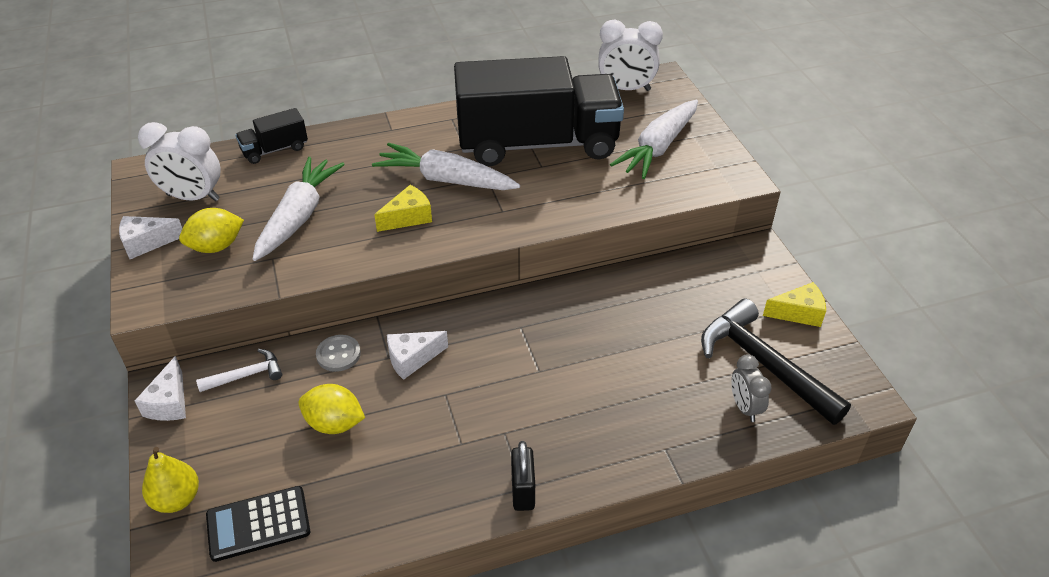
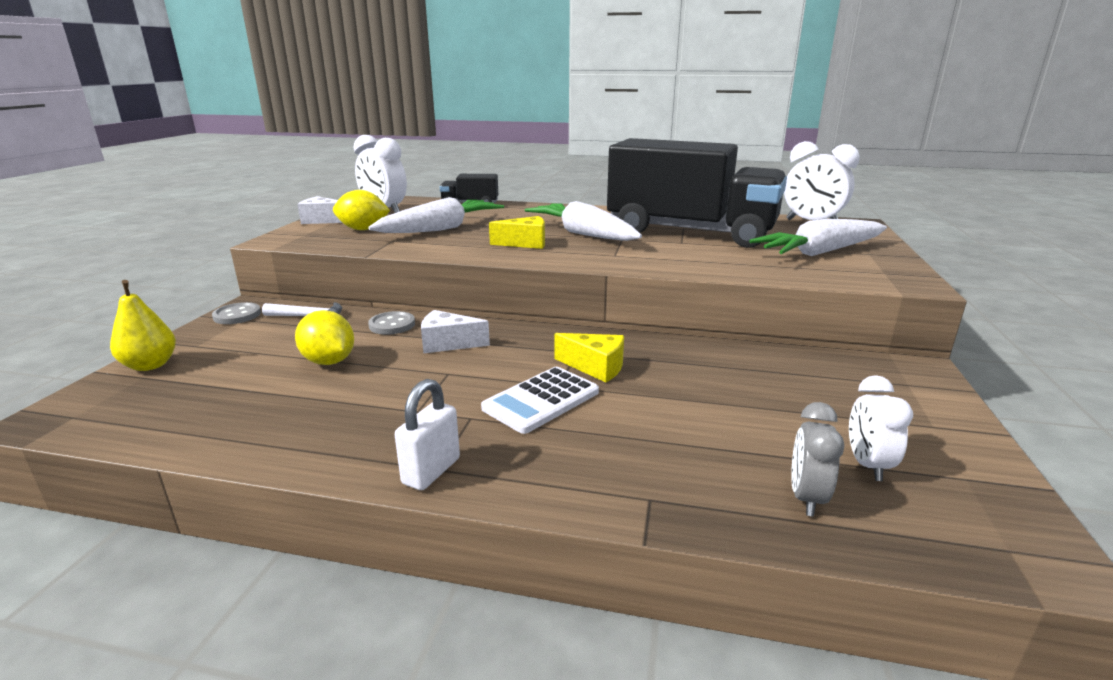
camera: 30 degrees right, 20 degrees down
white cheese [135,356,186,421] -> grey button [212,302,261,324]
black calculator [206,486,310,562] -> none
black padlock [511,441,535,511] -> white padlock [395,379,460,490]
black hammer [701,299,851,425] -> white clock [849,375,913,481]
yellow cheese [763,282,826,327] -> yellow cheese moved to [554,333,624,382]
none -> white calculator [481,367,599,434]

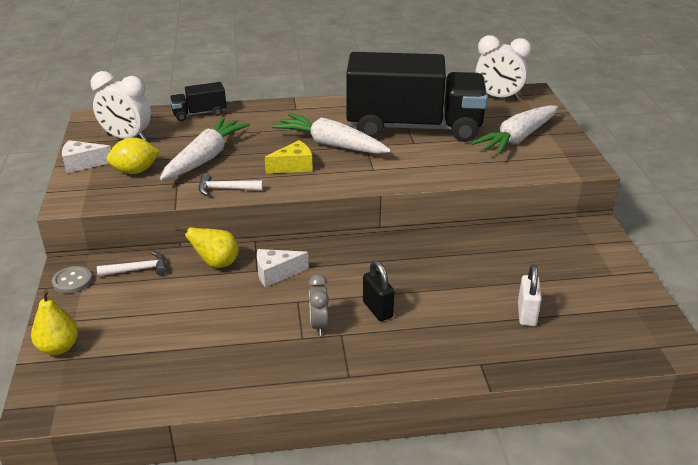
camera: 20 degrees left, 10 degrees up
yellow lemon [295,310,354,365] -> none
grey button [368,311,415,335] -> yellow pear [175,227,239,268]
white padlock [395,379,460,490] -> white padlock moved to [518,265,541,326]
white calculator [481,367,599,434] -> black padlock [363,260,394,321]
yellow cheese [554,333,624,382] -> none
grey clock [791,402,844,517] -> grey clock moved to [308,274,329,336]
white clock [849,375,913,481] -> none
none -> white hammer [199,173,263,196]

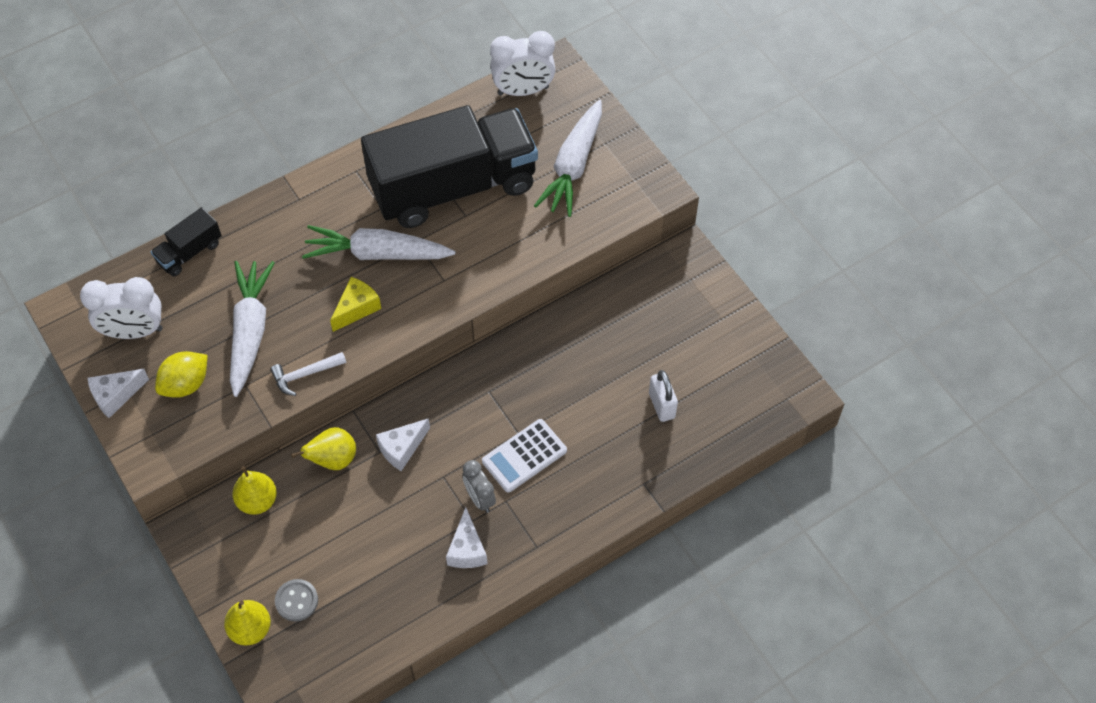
camera: 25 degrees left, 25 degrees up
grey button [52,266,92,294] -> grey button moved to [275,579,318,622]
white hammer [97,251,167,276] -> yellow pear [232,466,277,515]
black padlock [363,260,394,321] -> white calculator [482,419,567,493]
none -> white cheese [446,507,488,568]

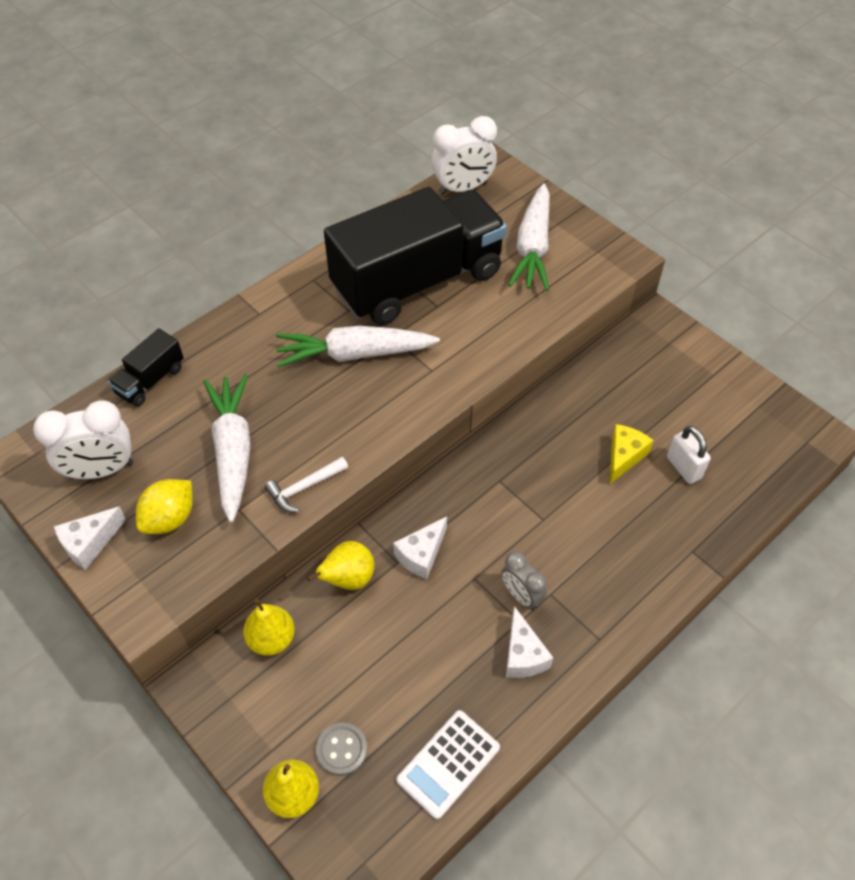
camera: 10 degrees left, 5 degrees down
yellow cheese [330,277,381,332] -> yellow cheese moved to [610,424,654,484]
white calculator [482,419,567,493] -> white calculator moved to [397,710,500,819]

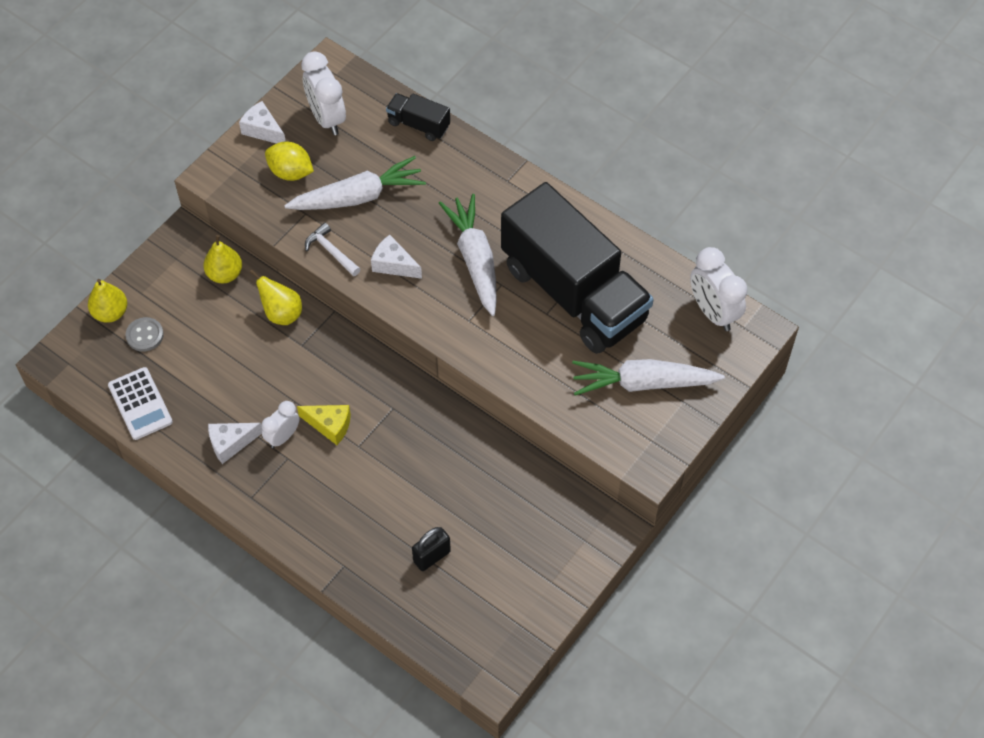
camera: 80 degrees right, 5 degrees up
white cheese [393,517,447,579] -> white cheese moved to [371,235,422,279]
white calculator [397,710,500,819] -> white calculator turned 150 degrees counterclockwise [108,367,173,440]
grey clock [502,552,547,610] -> white clock [261,401,299,448]
yellow cheese [610,424,654,484] -> yellow cheese moved to [297,405,351,445]
white padlock [667,426,711,484] -> black padlock [412,527,451,571]

